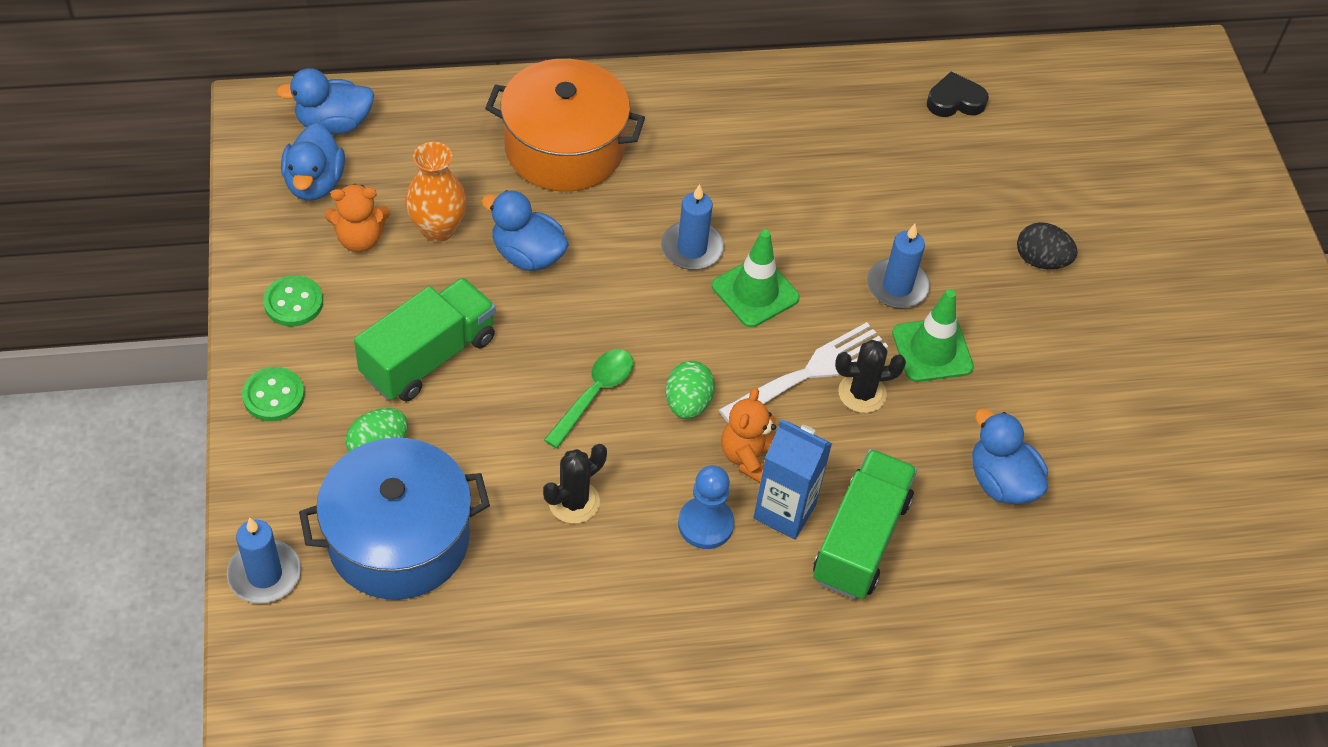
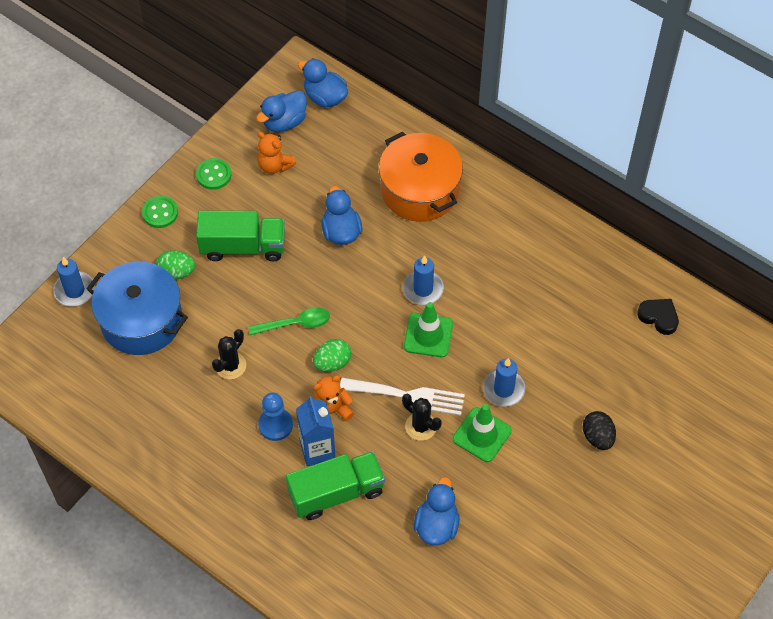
camera: 50 degrees right, 5 degrees up
orange vase [405,142,467,242] -> none
black cactus [543,444,607,524] -> black cactus turned 60 degrees counterclockwise [212,329,246,379]

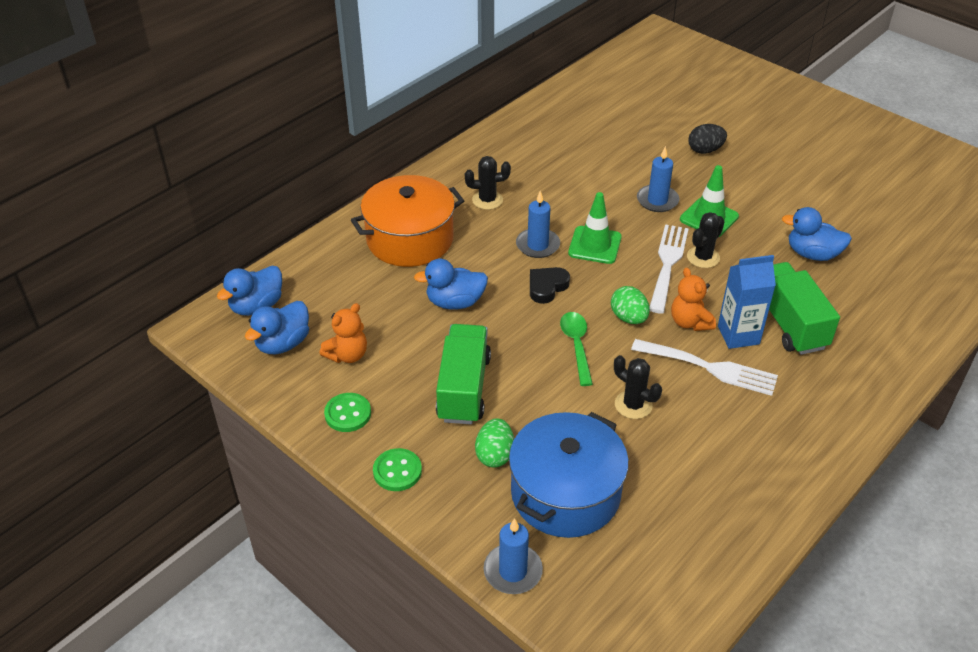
camera: 85 degrees left, 15 degrees down
blue duck [256,90,307,132] -> blue duck turned 75 degrees clockwise [245,301,309,354]
blue pawn [258,392,293,441] -> white fork [631,339,778,396]
black heart [637,299,679,335] -> black heart moved to [530,267,570,304]
none -> black cactus [465,156,511,210]

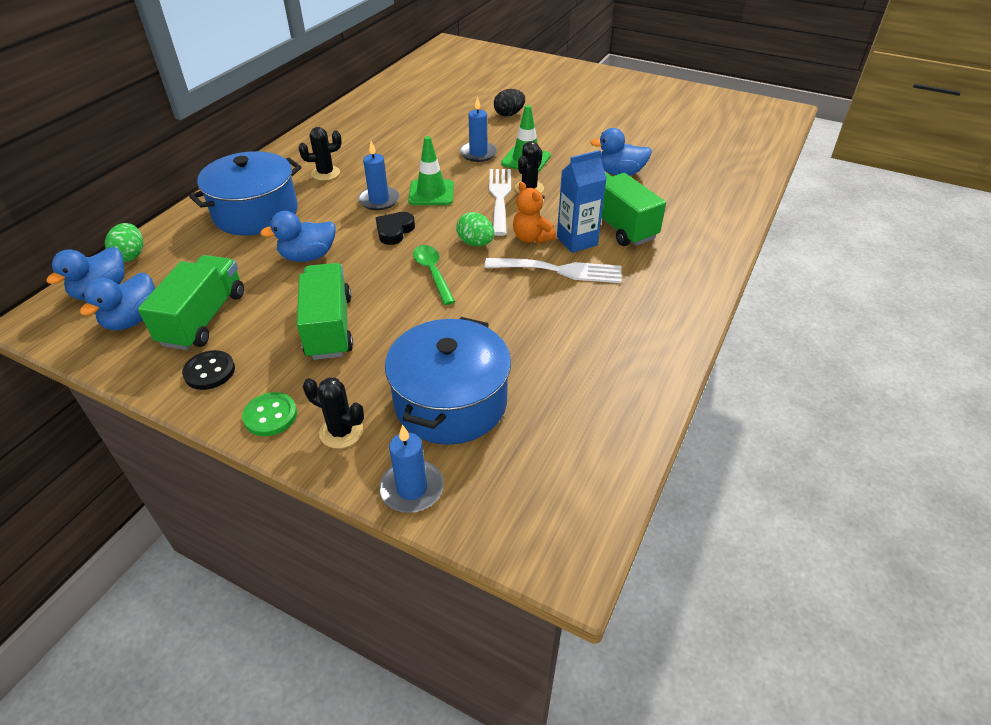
camera: 15 degrees left, 0 degrees up
orange teddy bear [319,303,367,363] -> green truck [138,255,244,350]
green button [324,393,371,432] -> black button [182,350,235,390]
orange pot [351,175,464,267] -> blue pot [189,151,301,236]
green egg [475,418,514,468] -> green egg moved to [105,223,143,262]
black cactus [614,355,662,419] -> black cactus moved to [303,377,364,449]

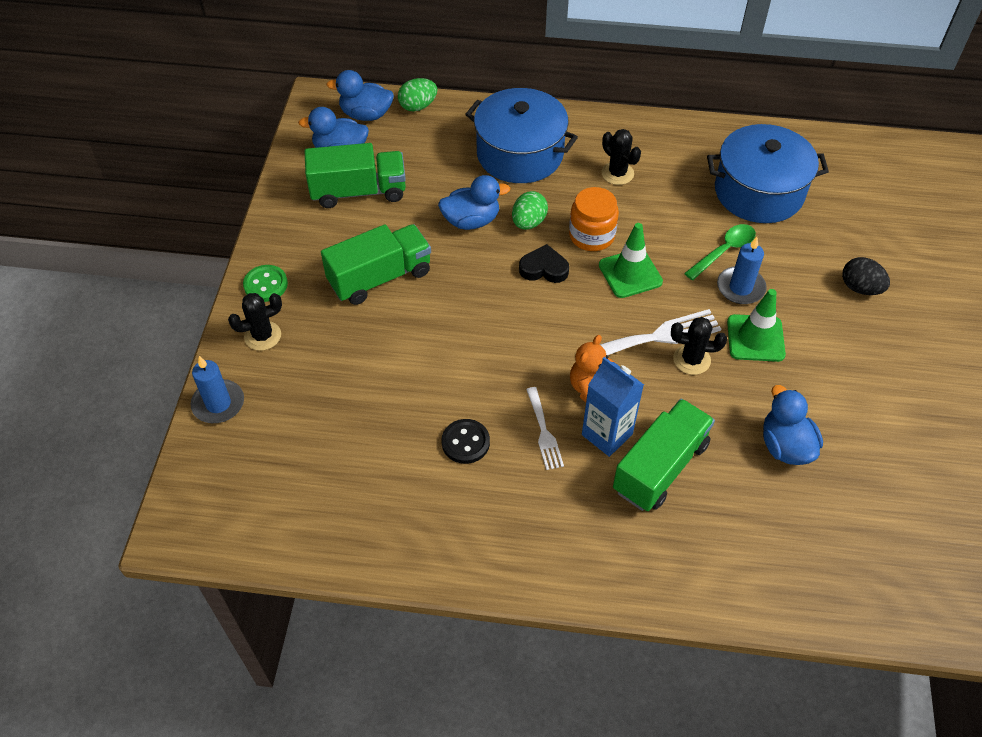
camera: 70 degrees right, 10 degrees up
black button [182,350,235,390] -> black button moved to [441,419,490,464]
blue duck [260,211,335,262] -> blue duck turned 120 degrees clockwise [438,175,510,230]
black cactus [303,377,364,449] -> black cactus turned 60 degrees clockwise [228,293,282,351]
blue candle [358,141,400,210] -> orange jar [569,187,619,251]
blue pot [385,317,511,445] -> blue pot moved to [707,124,829,223]
green spoon [413,245,456,305] -> green spoon moved to [684,224,756,280]
green egg [456,212,494,246] -> green egg moved to [512,191,548,230]
white fork [485,258,622,283] -> white fork [526,387,564,470], size x0.61

